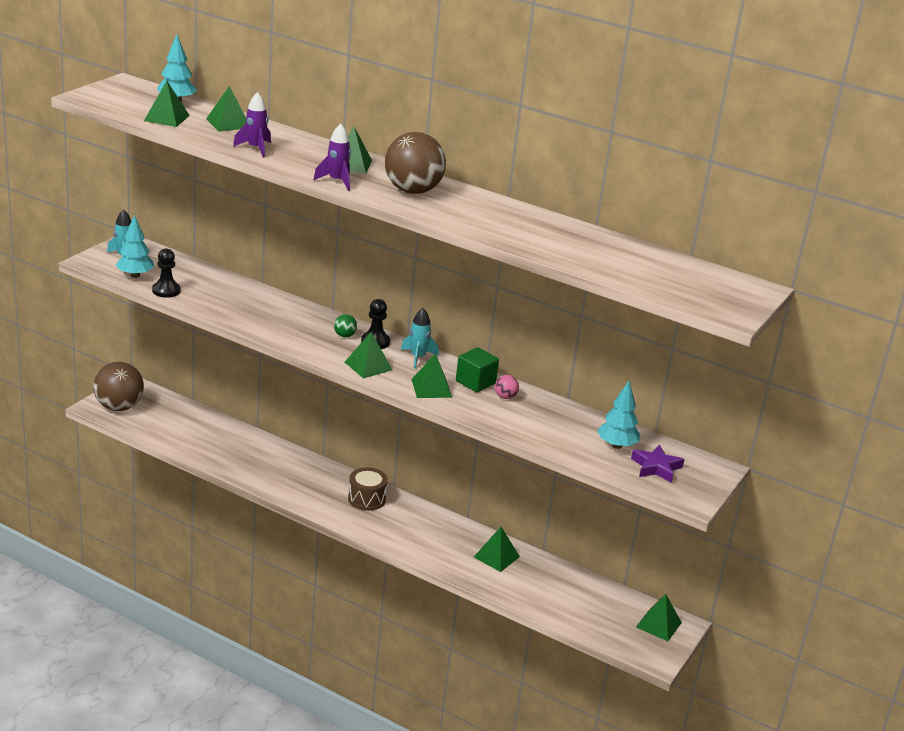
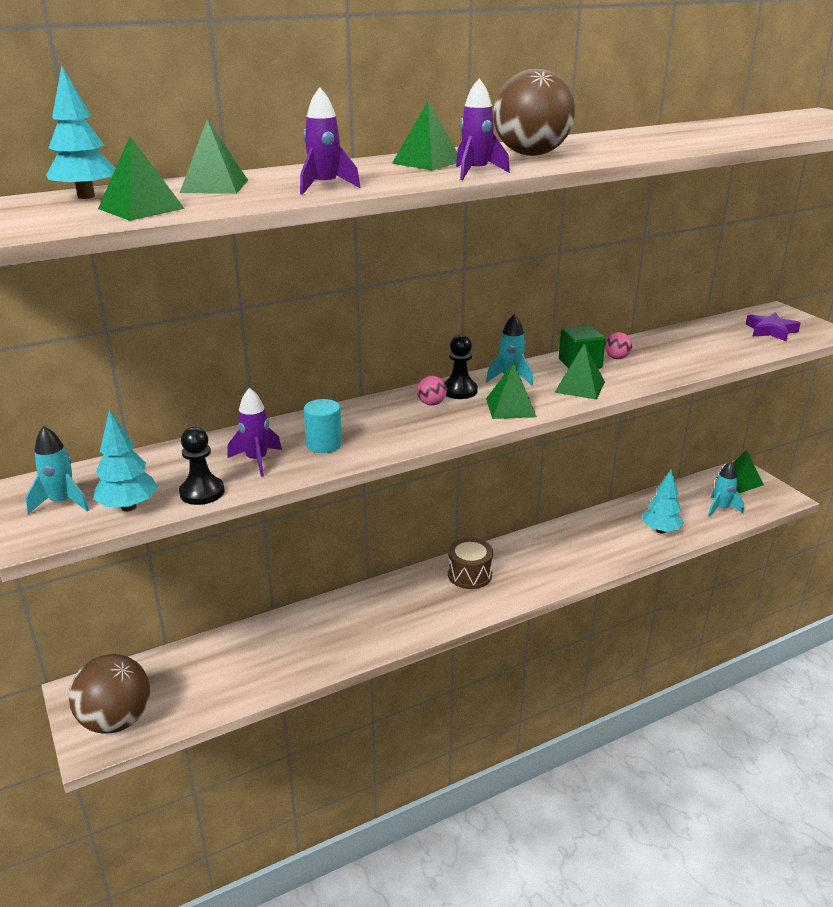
camera: 55 degrees left, 0 degrees up
green ball [334,314,357,338] -> pink ball [417,376,447,406]
green pyramid [474,527,520,572] -> none
turquoise tree [598,381,640,449] -> turquoise tree moved to [642,469,684,534]
none -> purple rocket [227,388,282,477]
none -> turquoise cylinder [304,399,342,453]
none -> turquoise rocket [708,461,744,517]

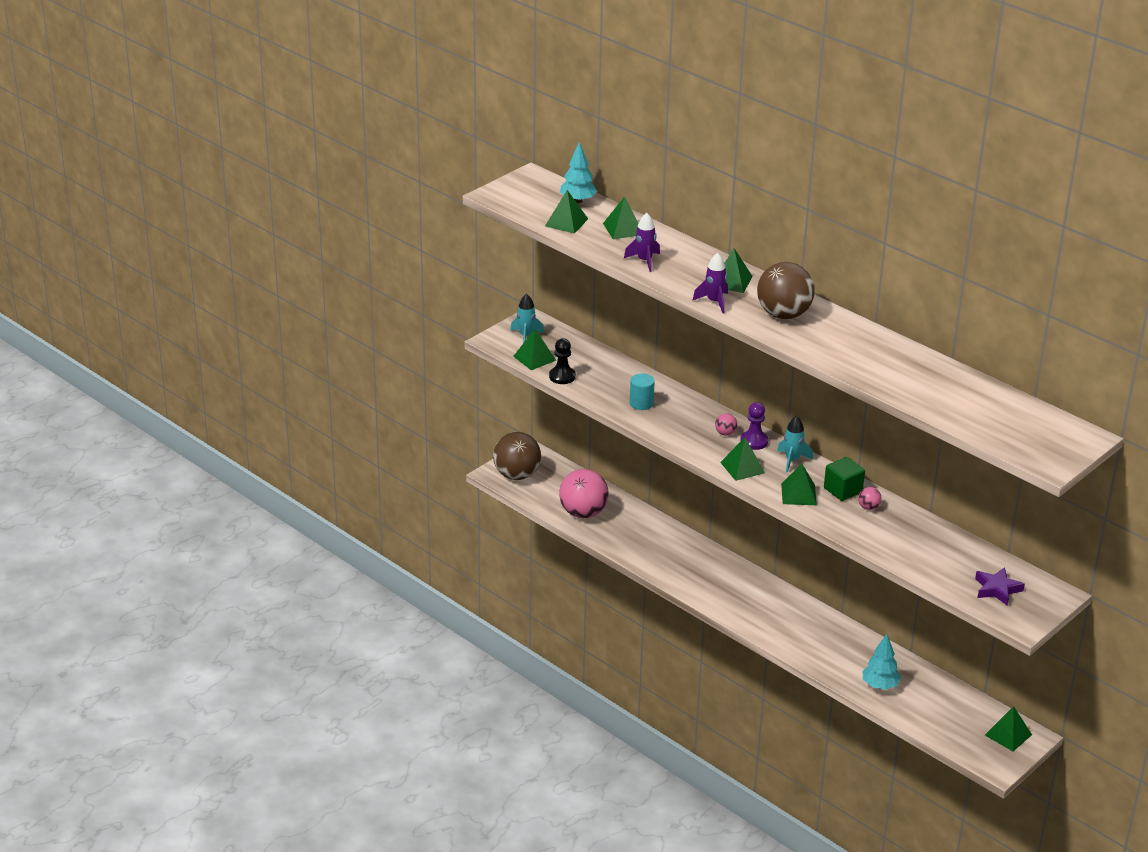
camera: 70 degrees right, 5 degrees up
turquoise tree [93,409,158,511] -> green pyramid [513,329,556,370]
purple rocket [227,388,282,477] -> none
black pawn [444,335,478,399] -> purple pawn [740,402,768,450]
brown drum [448,538,493,589] -> none
turquoise rocket [708,461,744,517] -> none
none -> pink ball [559,469,609,518]

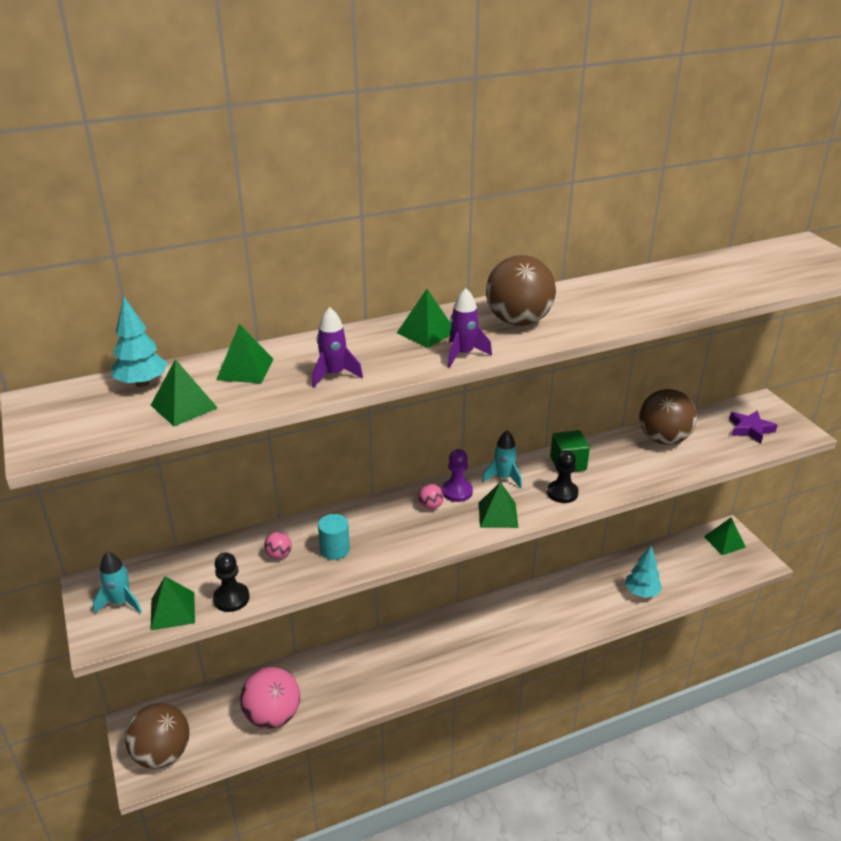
camera: 65 degrees left, 0 degrees up
green pyramid [781,464,817,505] -> black pawn [547,450,579,503]
pink ball [858,487,882,510] -> pink ball moved to [264,532,292,559]
none -> brown ball [639,389,697,445]

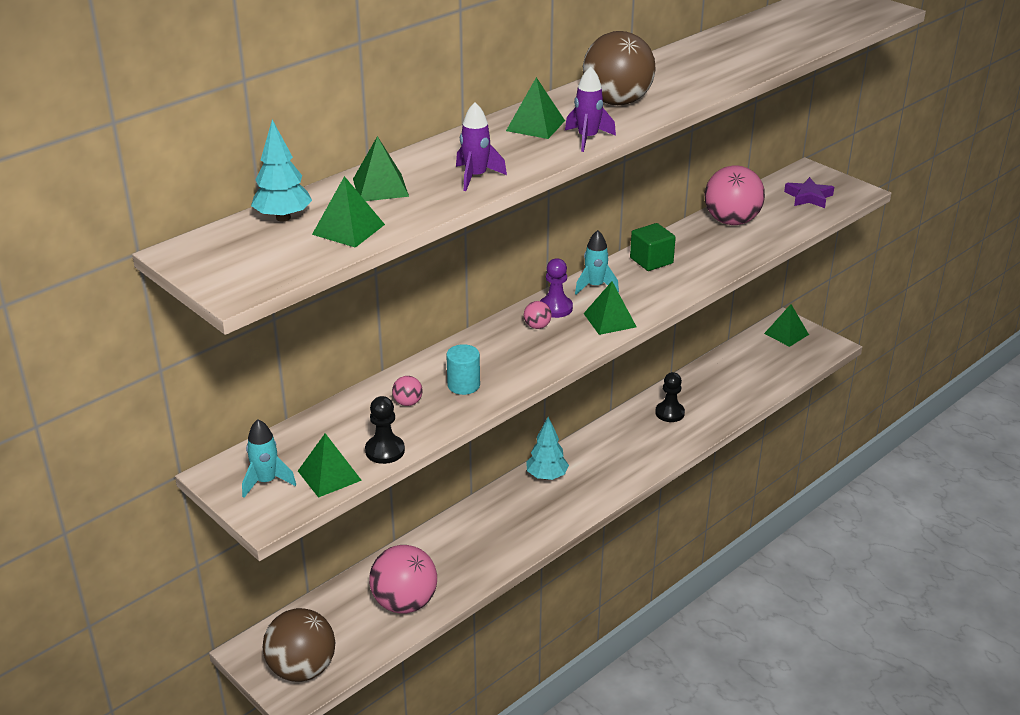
camera: 20 degrees left, 0 degrees up
black pawn [547,450,579,503] -> black pawn moved to [655,372,685,422]
turquoise tree [625,546,662,598] -> turquoise tree moved to [526,417,569,480]
brown ball [639,389,697,445] -> pink ball [705,165,765,225]

